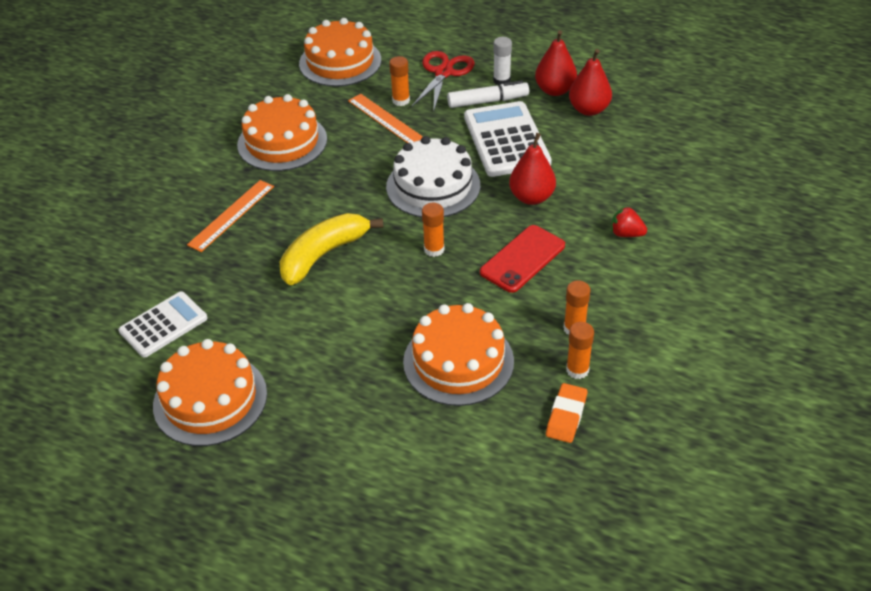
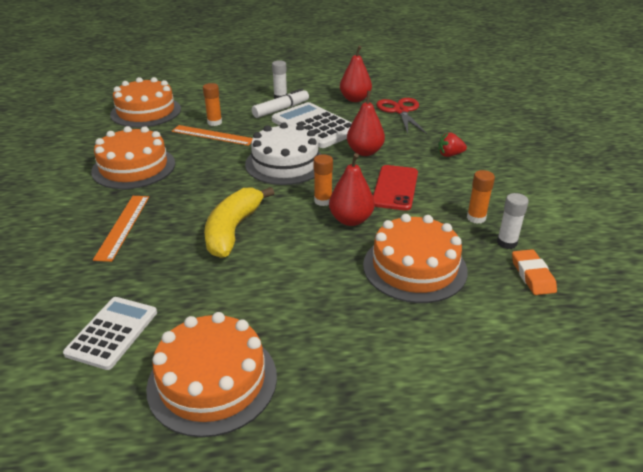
camera: 30 degrees left, 10 degrees down
red scissors [411,51,474,113] -> red scissors moved to [376,98,427,134]
red pear [535,30,577,96] -> red pear moved to [329,153,375,226]
orange glue stick [566,322,594,379] -> white glue stick [497,193,529,249]

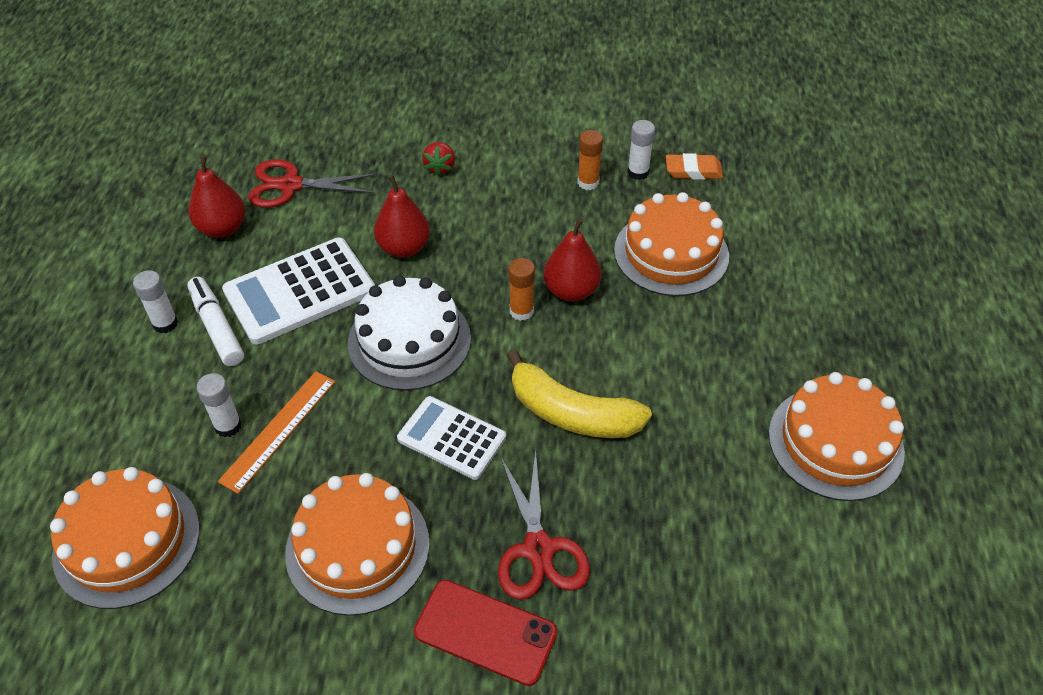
camera: 80 degrees left, 15 degrees up
white calculator [63,297,157,370] -> white calculator moved to [397,396,506,480]
orange ruler [93,196,149,262] -> red scissors [498,450,590,600]
orange glue stick [203,83,222,126] -> white glue stick [196,373,242,437]
red phone [373,165,418,211] -> red phone moved to [414,580,557,686]

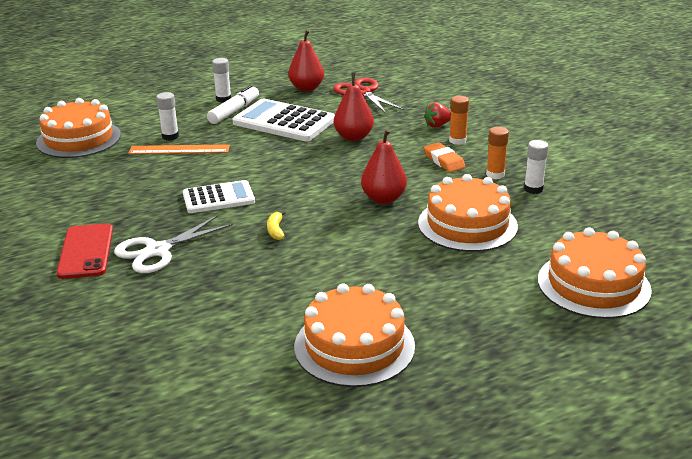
camera: 60 degrees right, 20 degrees down
orange cake [285,473,429,616] -> orange cake moved to [538,227,652,319]
white cake [348,275,471,391] -> none
white calculator [397,396,506,480] -> white calculator turned 75 degrees clockwise [183,180,255,213]
red scissors [498,450,590,600] -> white scissors [114,215,233,273]
yellow banana [507,349,652,438] -> yellow banana [267,210,286,240], size x0.41
orange glue stick [509,258,535,321] -> orange glue stick moved to [449,96,469,145]
orange eraser [666,153,723,180] -> orange eraser moved to [424,142,466,172]

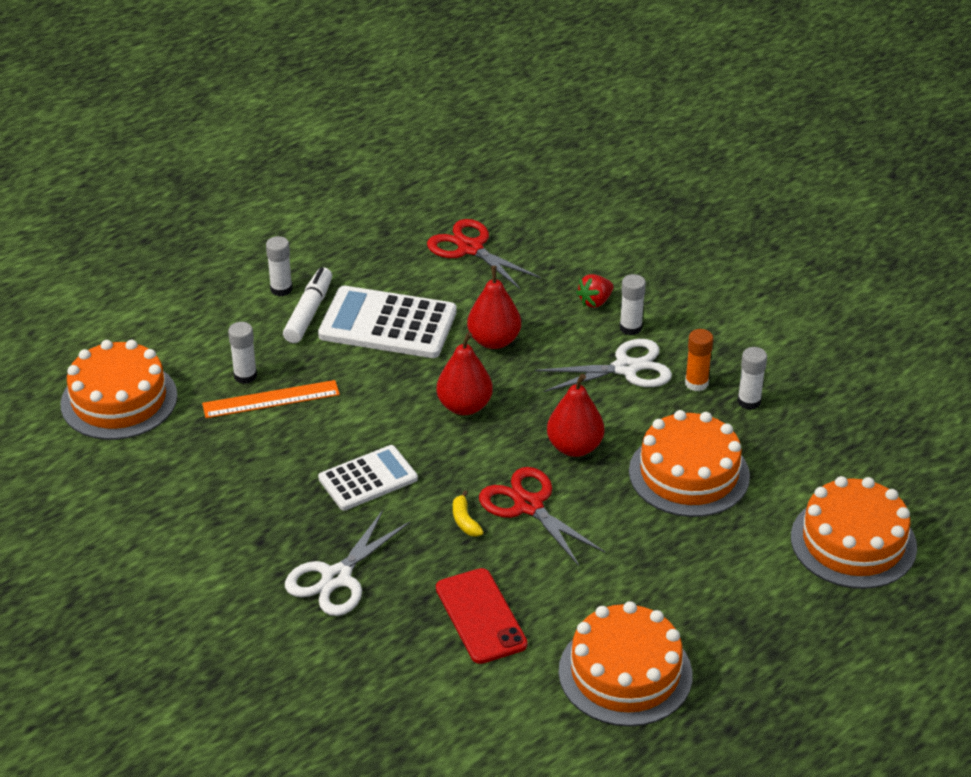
camera: 15 degrees left, 10 degrees up
red phone [56,223,113,279] -> red phone moved to [436,568,527,664]
red pear [288,30,324,91] -> red pear moved to [436,332,493,415]
orange eraser [424,142,466,172] -> white scissors [535,339,672,392]
orange glue stick [449,96,469,145] -> white glue stick [620,274,646,335]
none -> red scissors [479,467,605,566]

